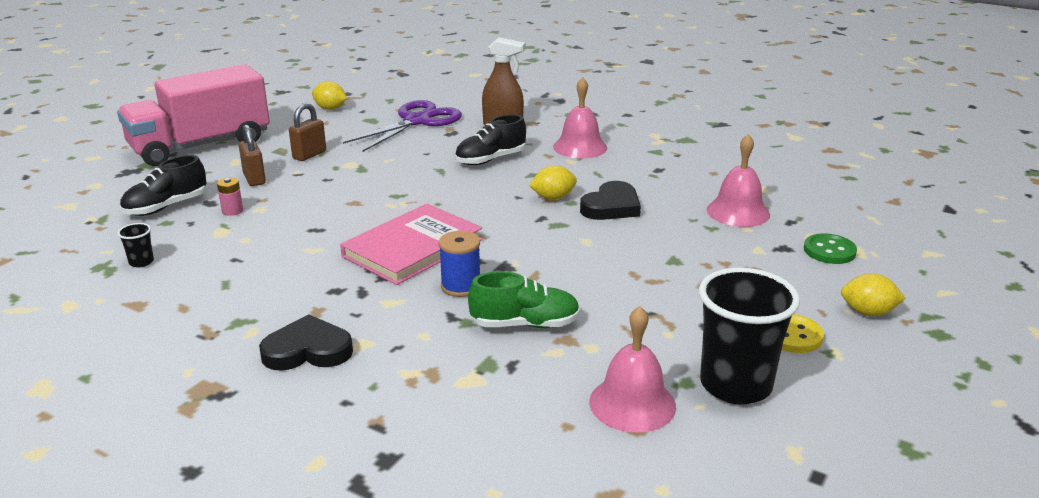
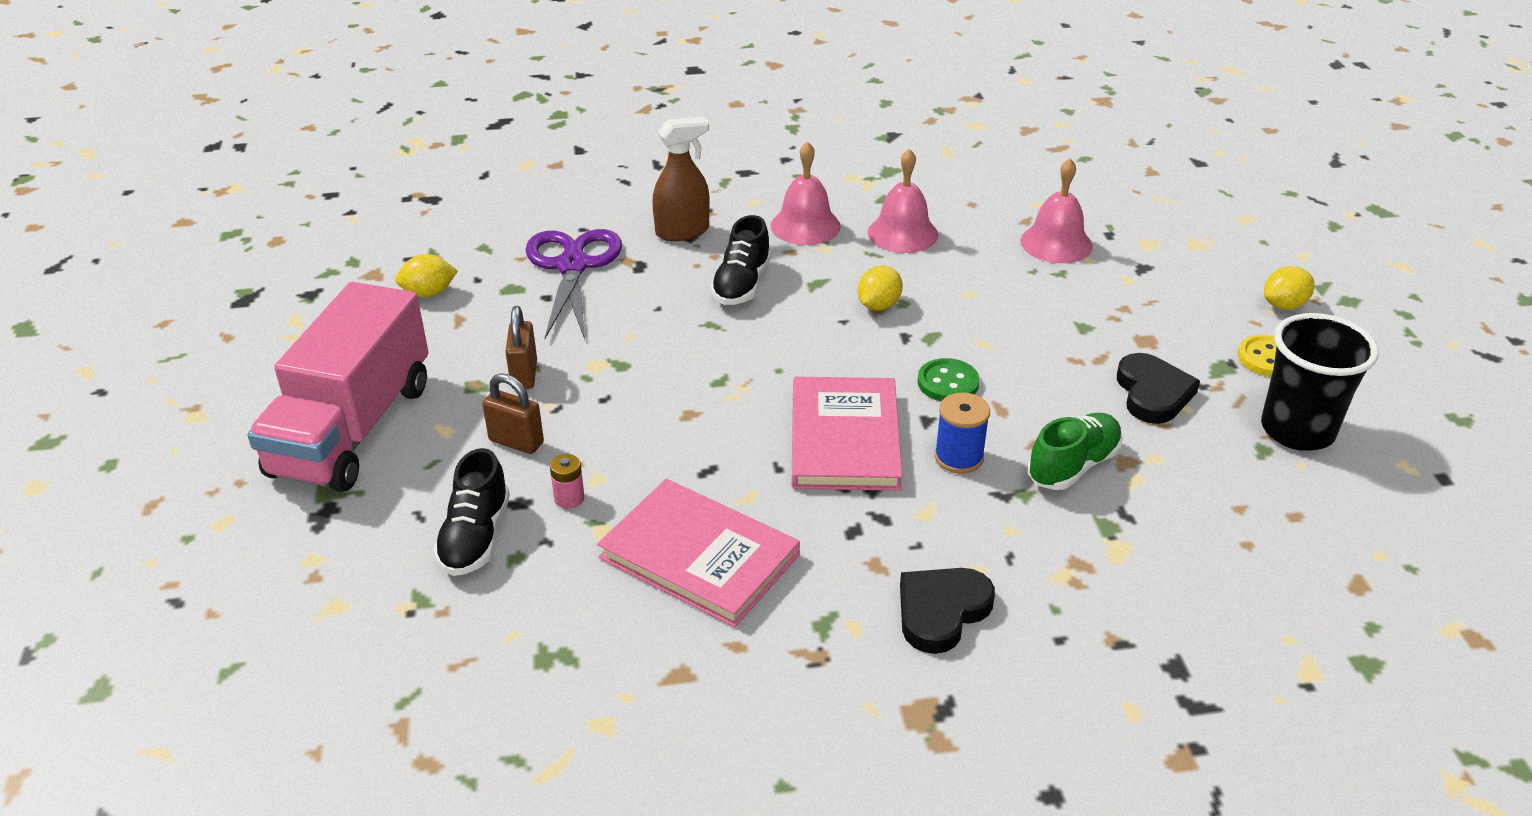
camera: 40 degrees left, 10 degrees up
black cup [117,223,154,268] -> none
black heart [580,181,641,220] -> black heart moved to [1117,353,1200,424]
pink bell [589,306,676,433] -> pink bell moved to [868,149,938,253]
green button [804,233,857,264] -> green button moved to [918,358,980,401]
none -> pink book [597,479,800,627]

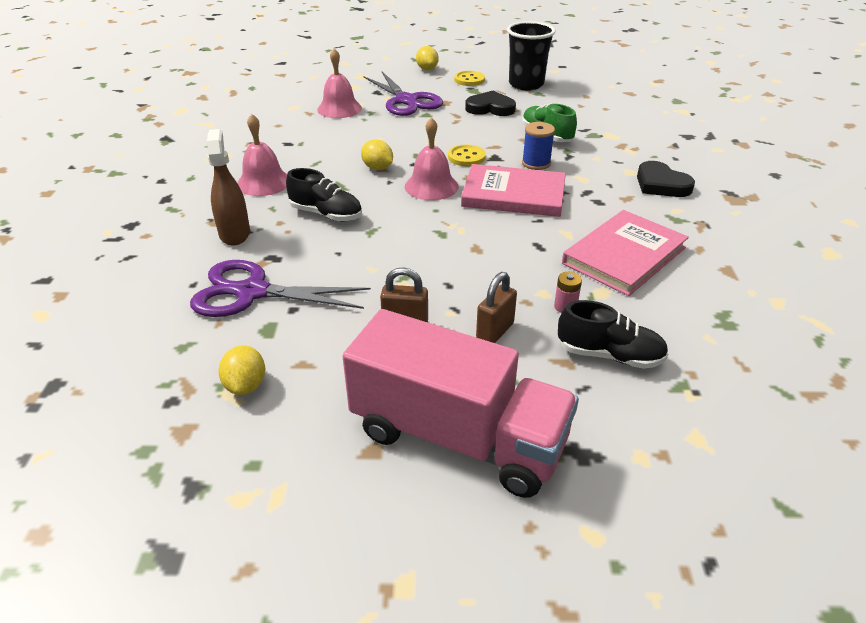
camera: 80 degrees left, 0 degrees up
pink bell [868,149,938,253] -> pink bell moved to [405,117,458,200]
green button [918,358,980,401] -> yellow button [448,145,486,166]
none -> purple scissors [363,72,443,116]

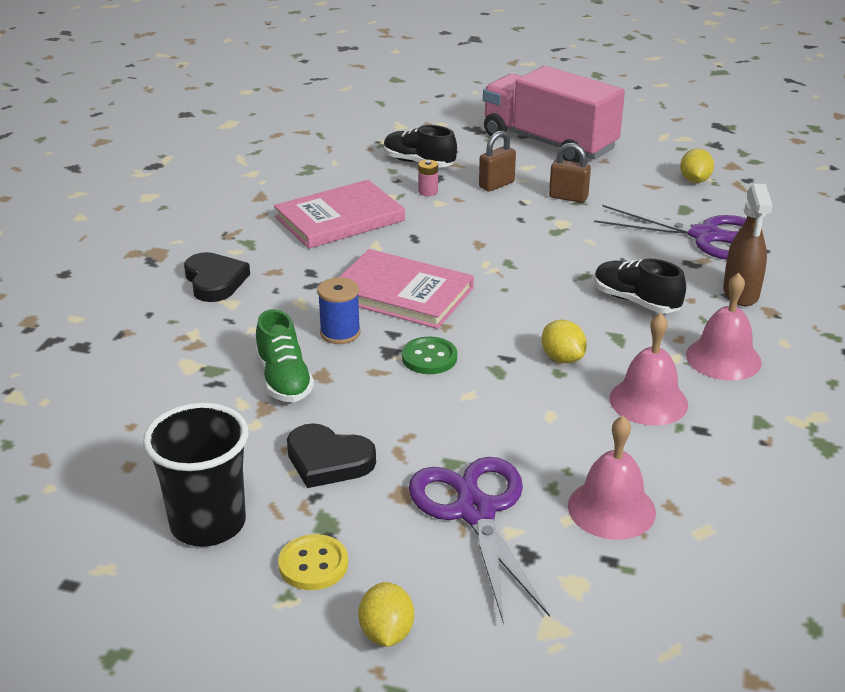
camera: 165 degrees left, 5 degrees down
pink bell [405,117,458,200] -> pink bell moved to [609,313,688,426]
yellow button [448,145,486,166] -> green button [402,337,457,374]

